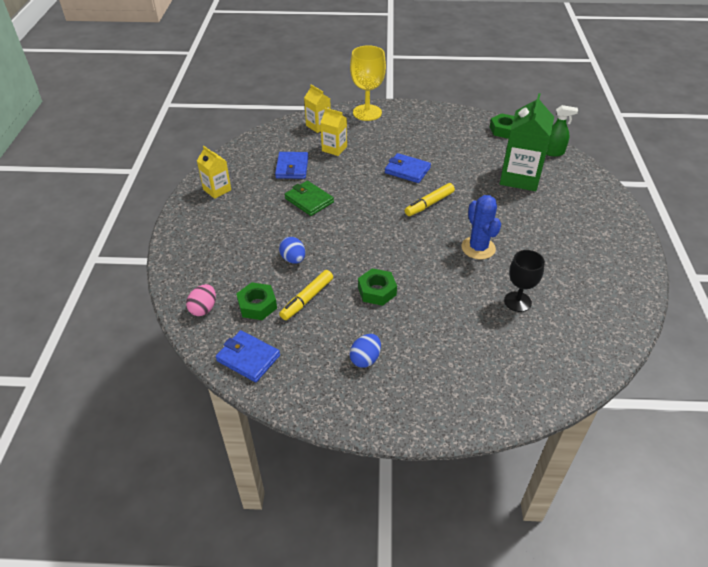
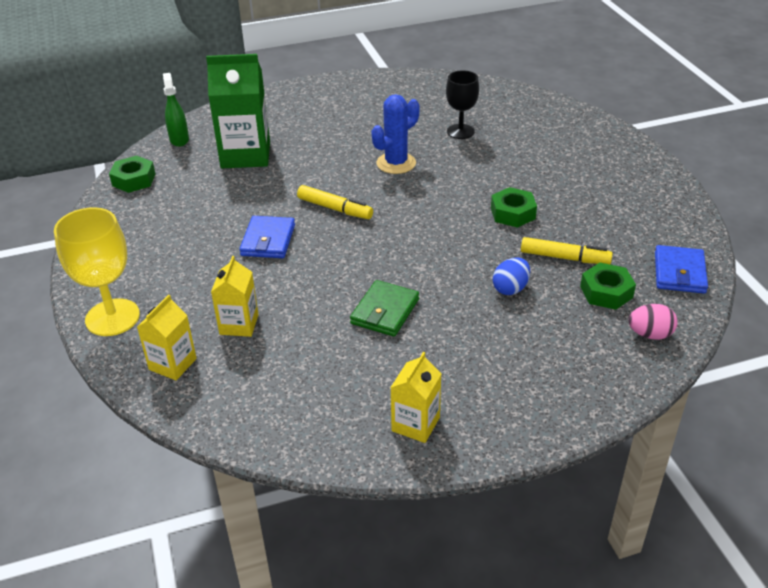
camera: 110 degrees left, 5 degrees down
blue wallet [275,152,308,179] -> none
blue egg [349,334,381,368] -> none

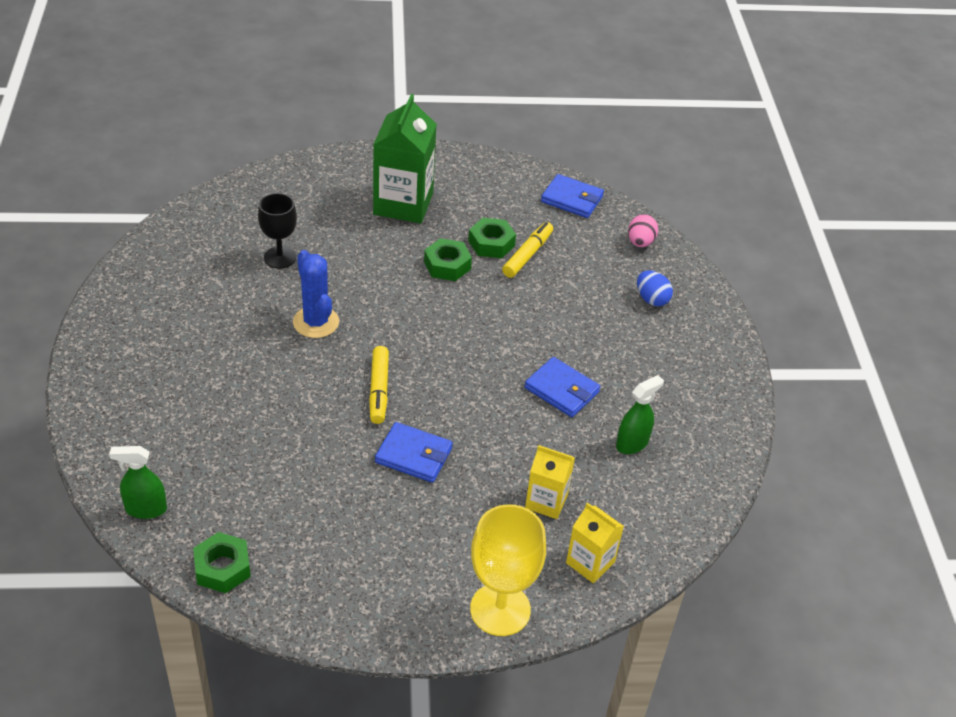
camera: 80 degrees left, 5 degrees up
green carton [206,54,270,168] -> green carton moved to [373,94,437,223]
yellow marker [297,185,373,219] -> yellow marker turned 135 degrees clockwise [369,346,389,424]
green wallet [350,280,419,337] -> blue wallet [525,357,601,417]
yellow carton [390,352,441,443] -> none
blue egg [493,257,530,295] -> blue egg moved to [637,270,673,306]
green nut [580,263,636,310] -> green nut moved to [468,218,516,258]
none -> green spray bottle [616,375,664,454]

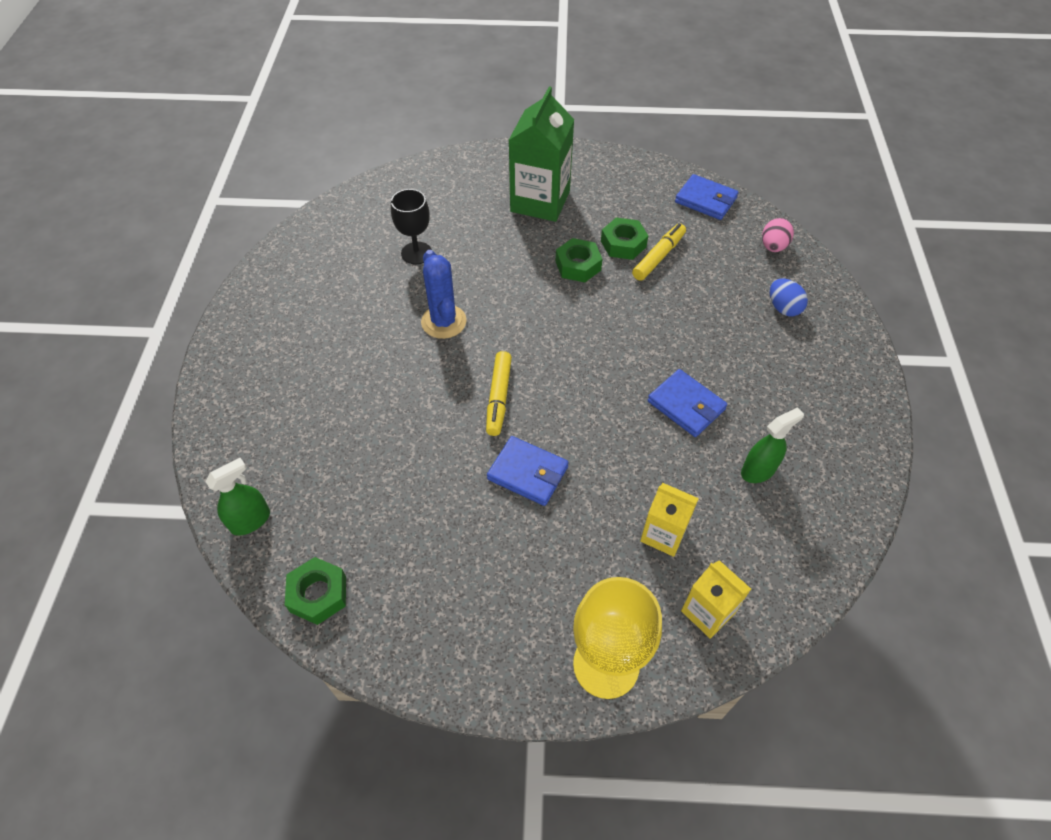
camera: 10 degrees right, 10 degrees up
green spray bottle [109,446,167,519] -> green spray bottle turned 135 degrees clockwise [205,458,270,536]

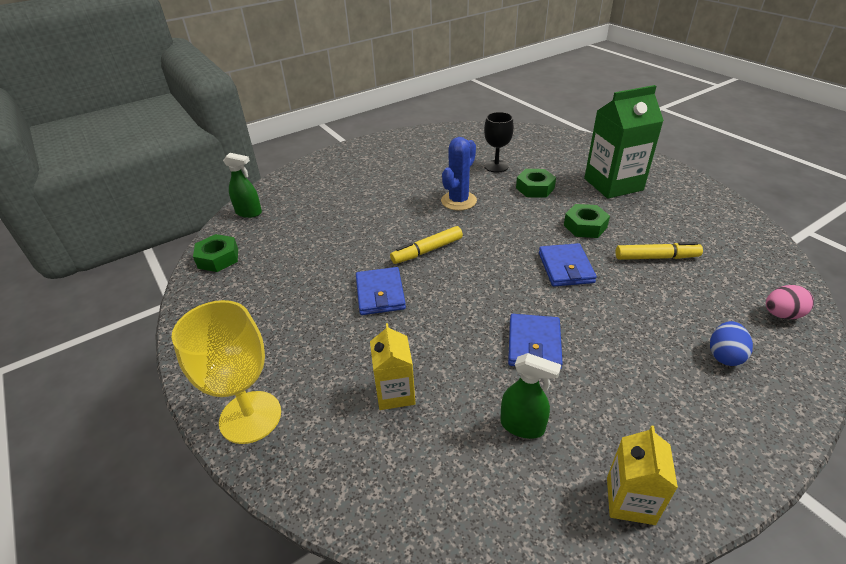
camera: 55 degrees right, 15 degrees down
green nut [601,217,648,260] -> green nut moved to [516,169,556,198]
blue wallet [675,174,739,220] -> blue wallet moved to [539,243,597,286]
yellow carton [681,560,751,639] -> yellow carton moved to [607,425,678,525]

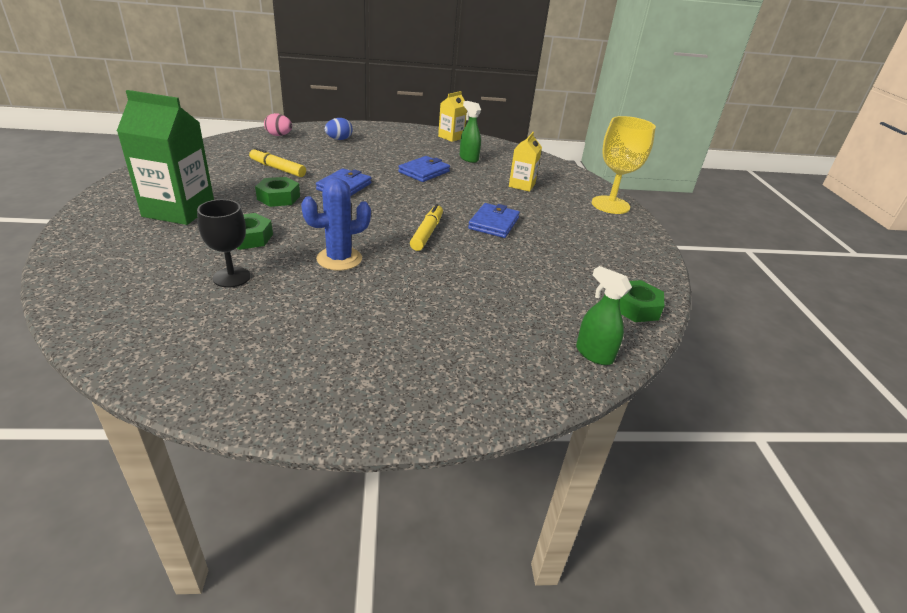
camera: 155 degrees left, 5 degrees down
yellow marker [390,226,463,264] -> yellow marker turned 75 degrees counterclockwise [410,204,443,251]

